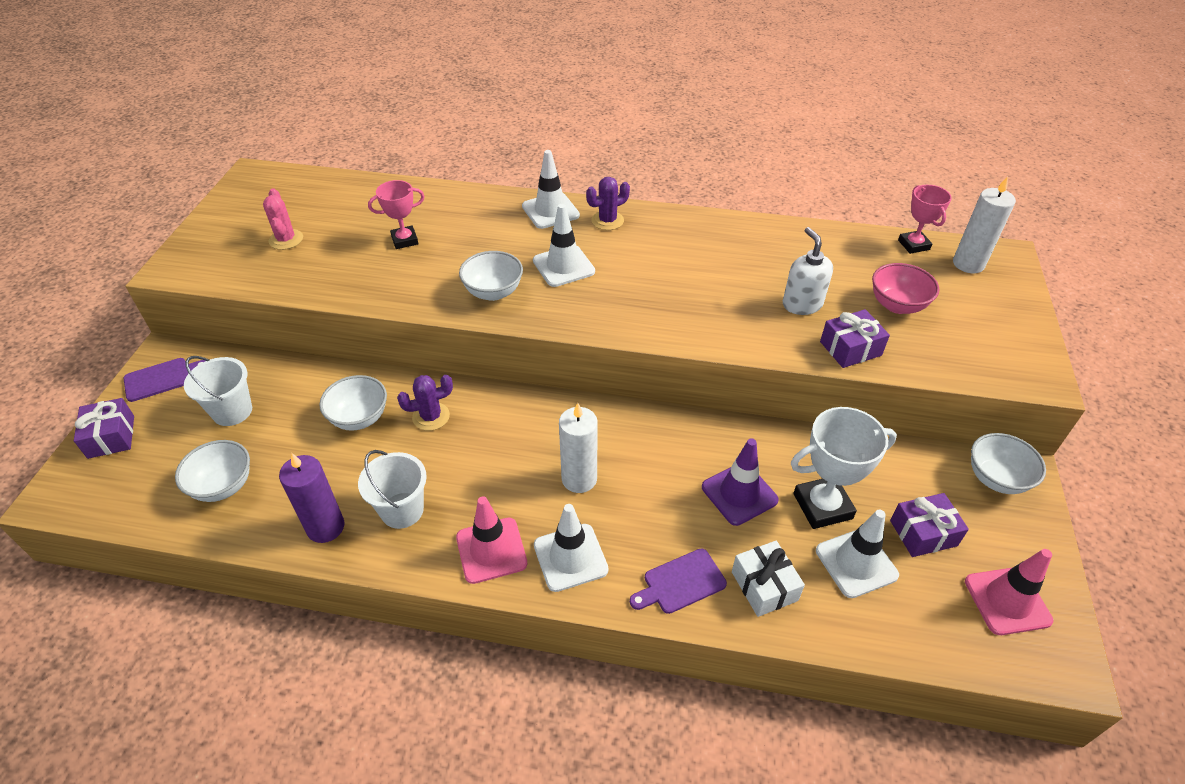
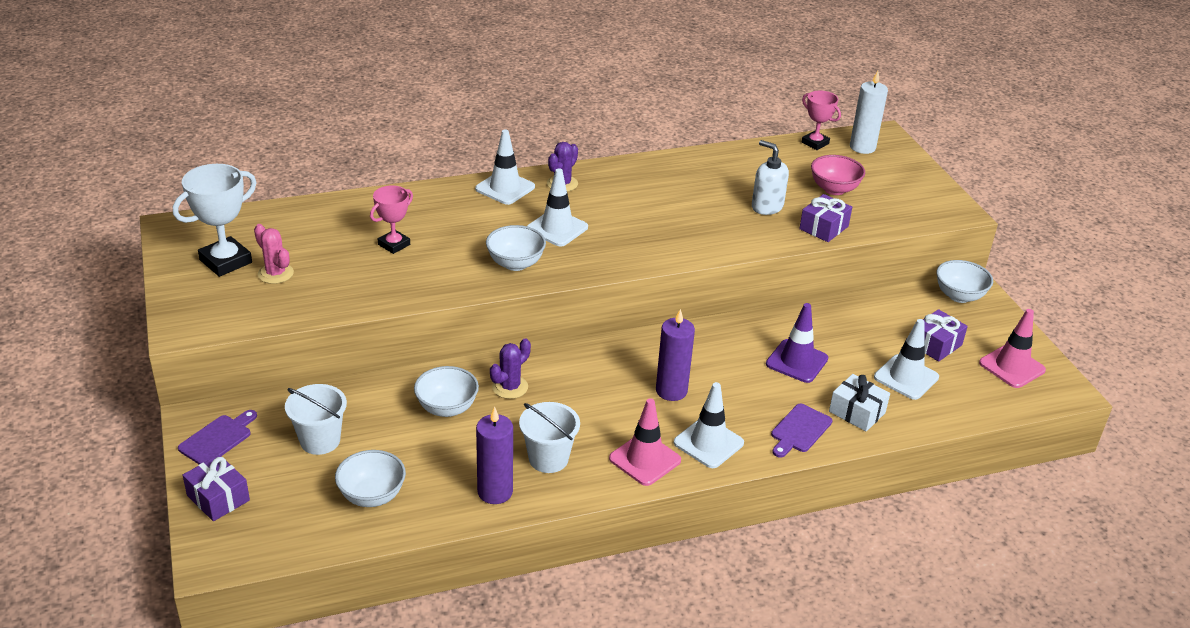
camera: 30 degrees left, 10 degrees down
white candle [559,403,598,493] -> purple candle [656,309,695,401]
white trophy [791,407,897,529] -> white trophy moved to [173,164,257,277]

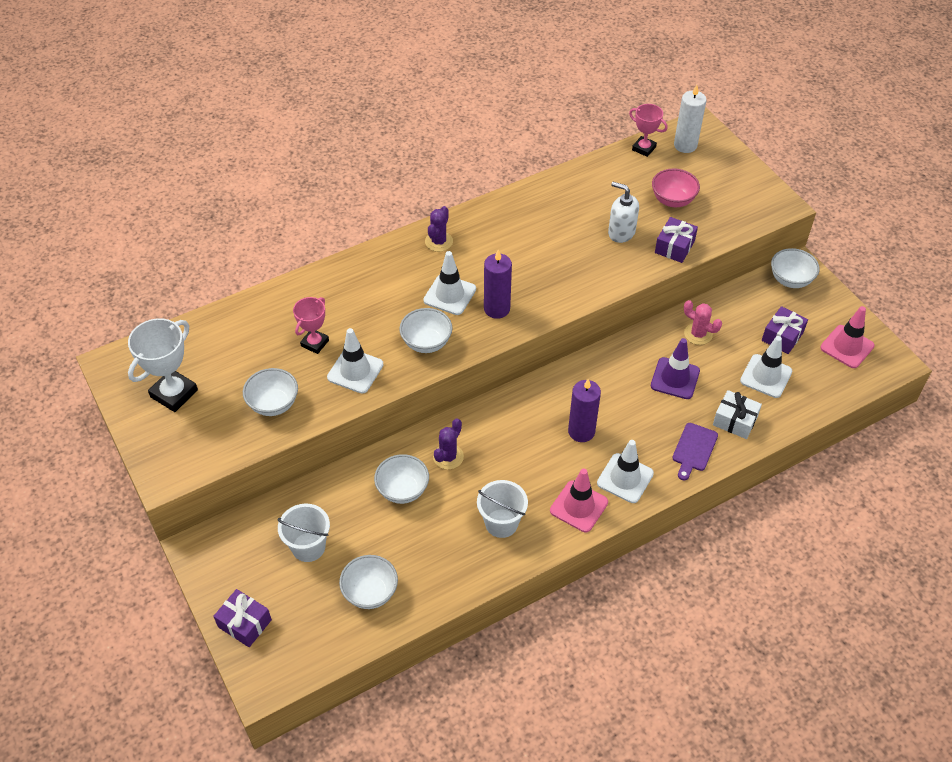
camera: 10 degrees left, 15 degrees up
purple cutting board [178,410,257,464] -> none
pink cactus [254,224,294,284] -> pink cactus moved to [684,300,722,345]
white traffic cone [475,129,535,205] -> white traffic cone moved to [327,328,384,393]
purple candle [476,407,513,504] -> purple candle moved to [484,250,512,319]
none -> white bowl [243,368,298,416]

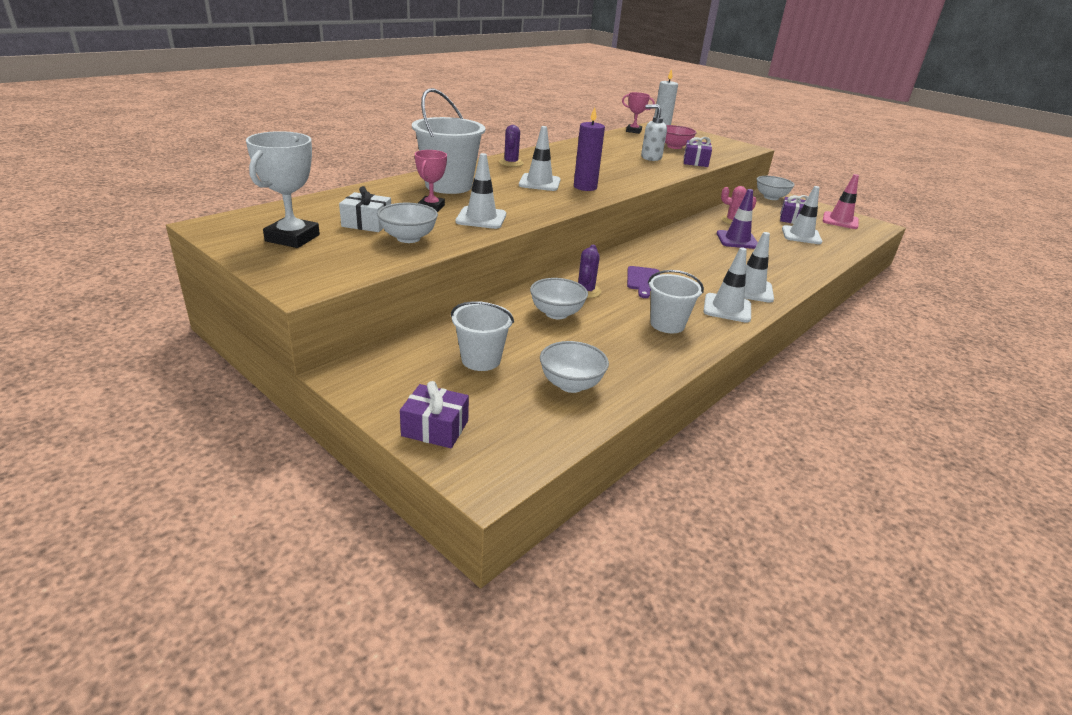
camera: 20 degrees left, 20 degrees down
white bowl [399,308,452,353] -> none
pink traffic cone [550,468,608,532] -> white traffic cone [703,247,751,323]
purple candle [568,379,601,442] -> none
purple cutting board [672,423,718,480] -> purple cutting board moved to [627,266,660,298]
white gift [713,390,762,439] -> white gift moved to [339,186,391,232]
none -> white bucket [412,88,485,194]

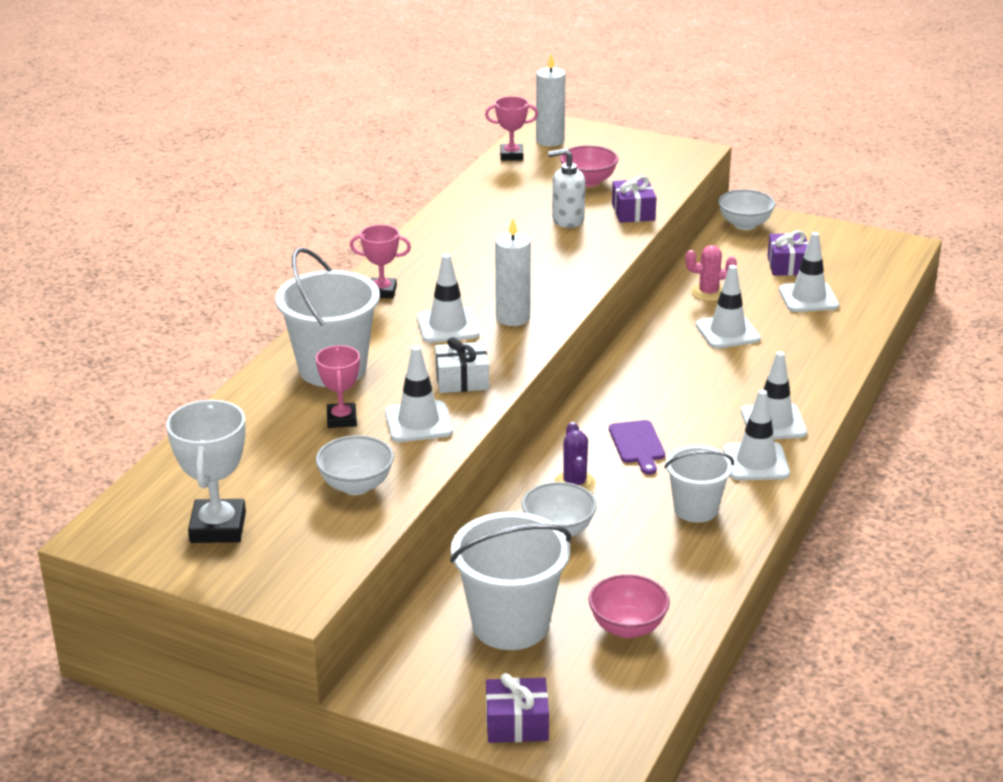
camera: 15 degrees left, 0 degrees up
white gift [339,186,391,232] -> white gift moved to [435,337,489,393]
white bucket [451,301,514,371] -> white bucket [450,512,572,650], size x1.61
purple cactus [499,125,524,167] -> pink trophy [350,225,411,298]
white bowl [540,341,609,393] -> pink bowl [588,574,670,638]
purple candle [574,107,605,191] -> white candle [495,219,531,326]
purple traffic cone [717,189,758,249] -> white traffic cone [696,265,761,349]
pink traffic cone [823,174,859,229] -> none

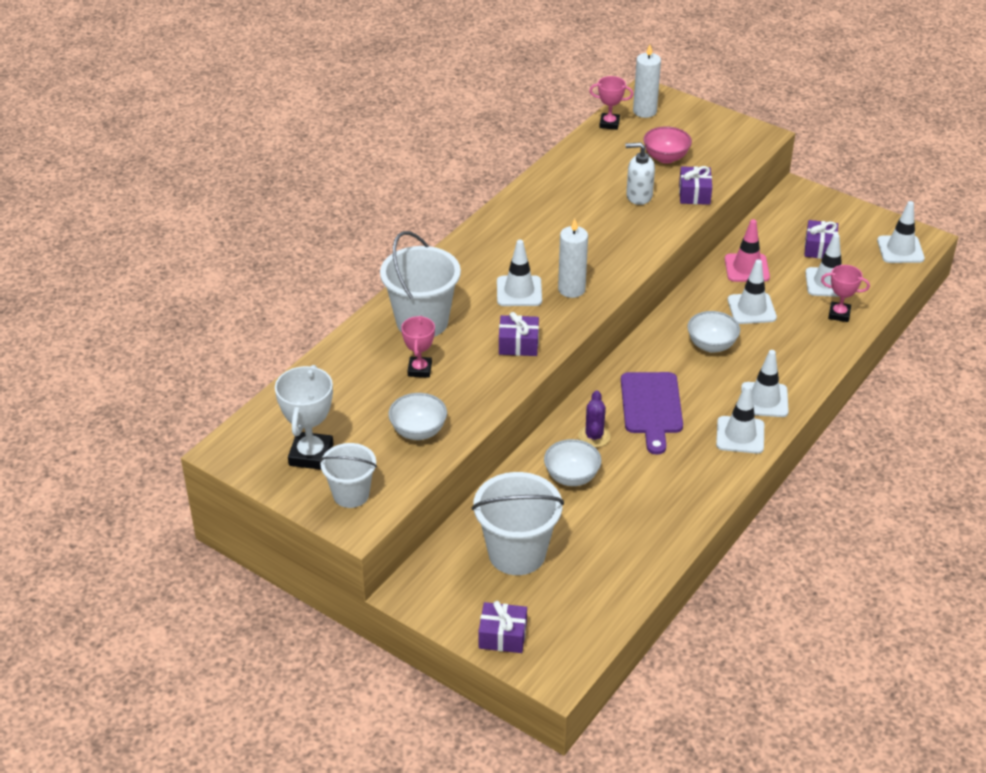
camera: 10 degrees right, 10 degrees up
pink trophy [350,225,411,298] -> pink trophy moved to [821,265,870,322]
white traffic cone [385,345,453,442] -> white traffic cone moved to [877,201,925,263]
white gift [435,337,489,393] -> purple gift [499,312,539,356]
pink bowl [588,574,670,638] -> none
purple cutting board [609,420,665,475] -> purple cutting board [621,372,683,455], size x1.64
white bucket [664,445,734,523] -> white bucket moved to [320,443,377,508]
pink cactus [685,245,737,301] -> pink traffic cone [725,219,770,282]
white bowl [718,189,775,230] -> white bowl moved to [687,311,740,353]

